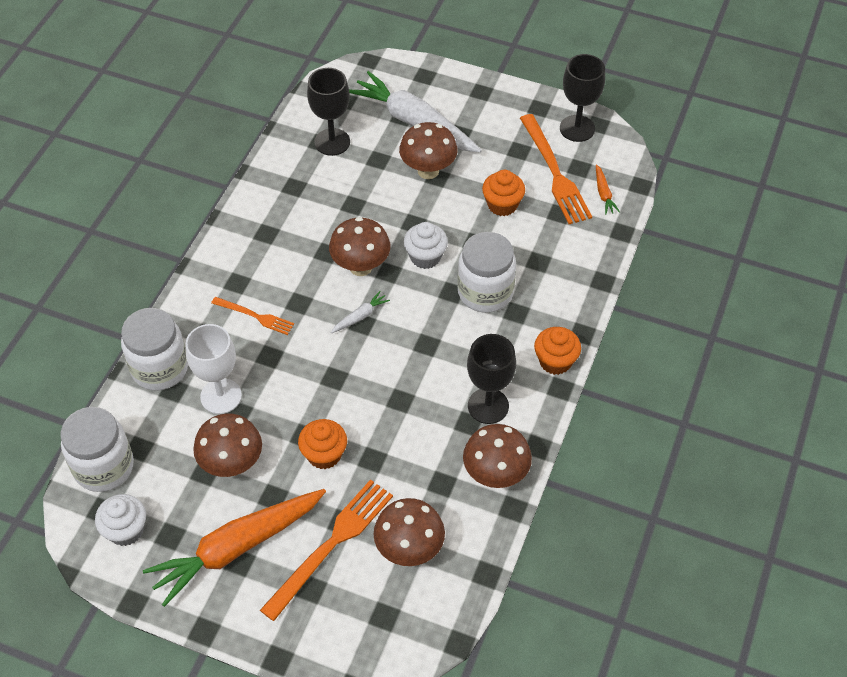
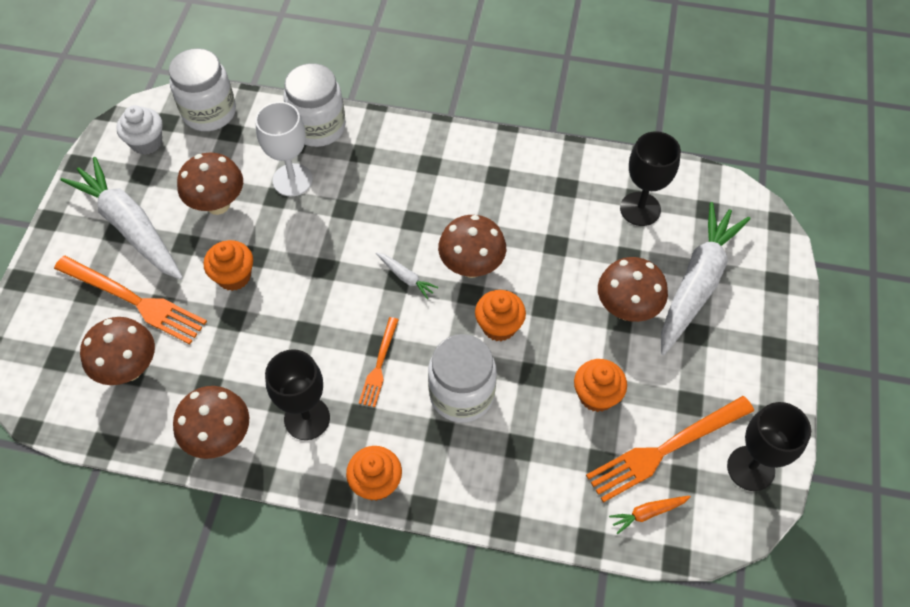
camera: 80 degrees right, 5 degrees up
orange carrot [143,489,326,607] -> white carrot [60,157,183,280]
orange fork [211,297,294,335] -> orange fork moved to [359,317,399,407]
white cupcake [404,222,448,269] -> orange cupcake [475,290,526,341]

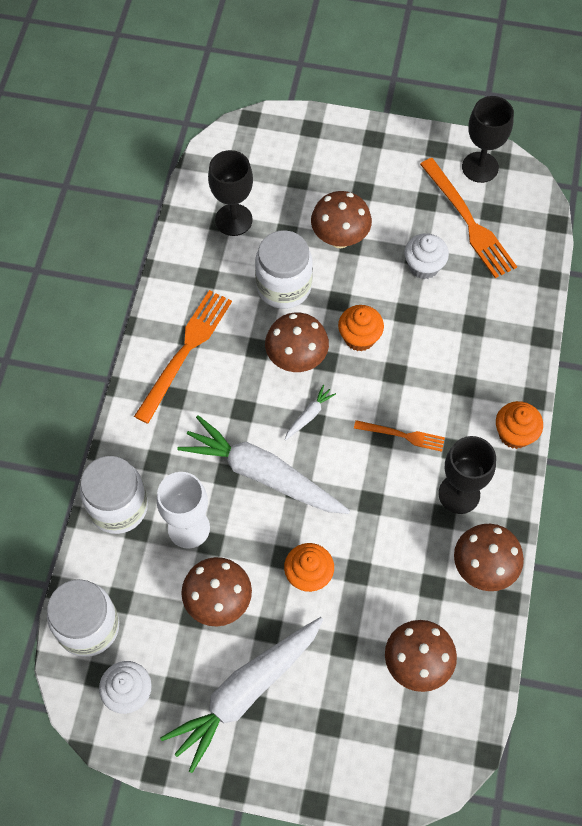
camera: 90 degrees left, 5 degrees up
orange fork [54,256,207,344] -> orange fork moved to [134,290,232,424]
white jar [428,334,497,423] -> white jar moved to [255,230,313,309]
orange cupcake [574,359,627,412] -> white cupcake [404,233,449,280]
orange carrot [609,496,691,534] -> none
white carrot [661,202,750,355] -> white carrot moved to [177,415,350,514]

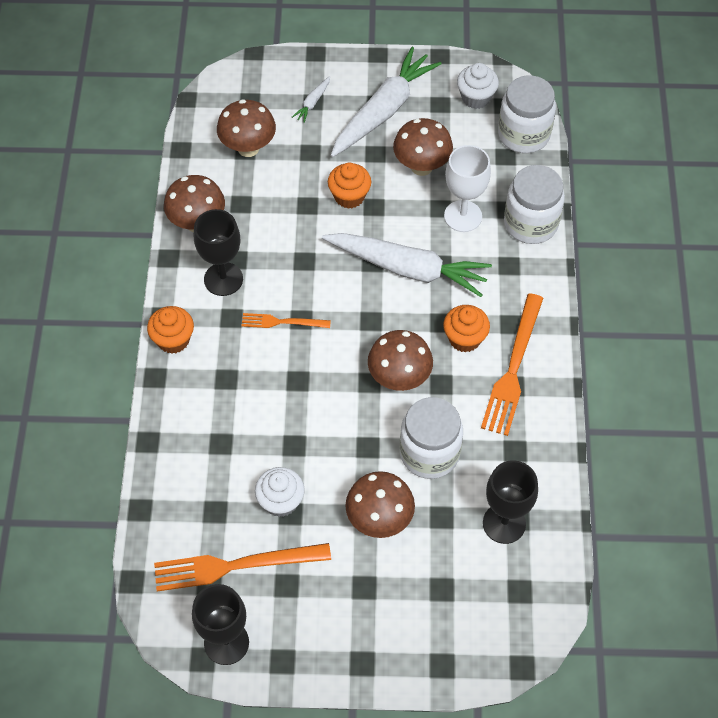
camera: 170 degrees right, 5 degrees down
white carrot [284,385,336,440] -> white carrot moved to [292,76,330,123]
orange cupcake [338,305,384,352] -> orange cupcake moved to [443,305,490,353]
orange fork [420,158,517,278] -> orange fork turned 60 degrees counterclockwise [154,543,331,592]

